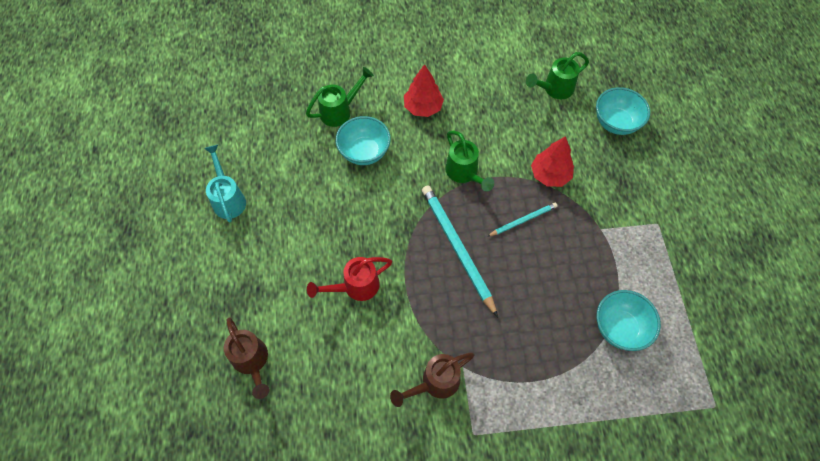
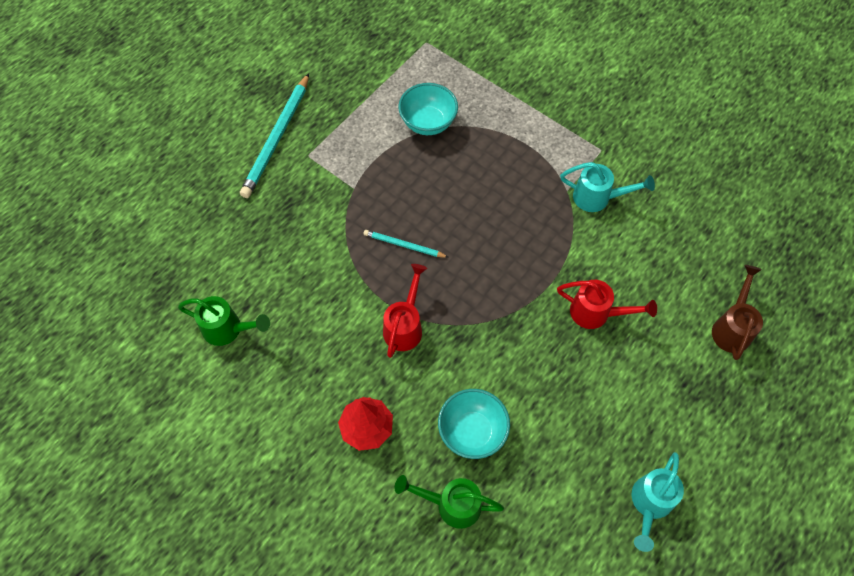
camera: 135 degrees left, 0 degrees up
brown watering can [390,353,475,407] -> turquoise watering can [560,162,655,212]
turquoise pencil [422,185,498,317] -> turquoise pencil moved to [240,73,309,198]
green watering can [446,131,494,191] -> red watering can [383,264,427,358]
red tree [531,136,574,187] -> none
turquoise bowl [596,87,650,135] -> none

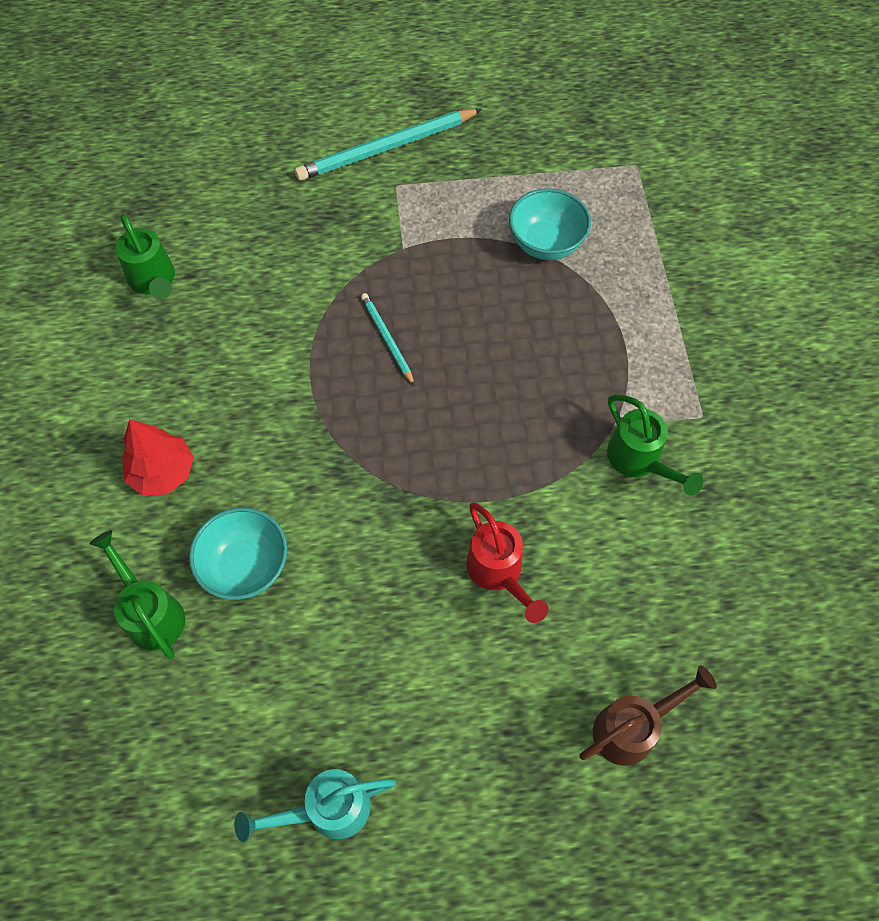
camera: 45 degrees right, 0 degrees up
red watering can [383,264,427,358] -> none
turquoise watering can [560,162,655,212] -> green watering can [607,394,704,496]

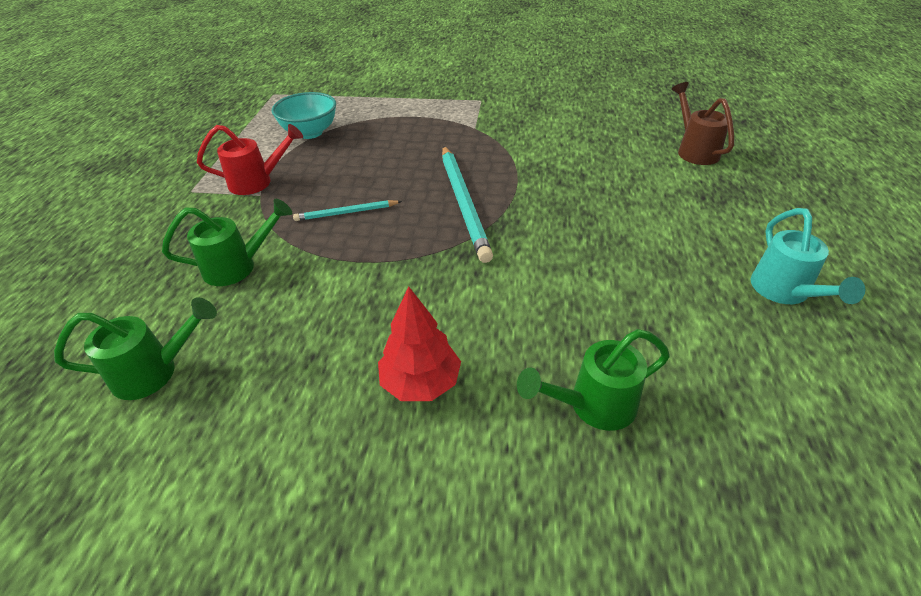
camera: 75 degrees left, 20 degrees down
turquoise bowl [189,508,287,600] -> none
turquoise pencil [295,109,482,181] -> turquoise pencil moved to [442,146,493,263]
red watering can [466,503,549,623] -> red watering can moved to [197,124,303,195]
green watering can [607,394,704,496] -> green watering can moved to [162,199,292,286]

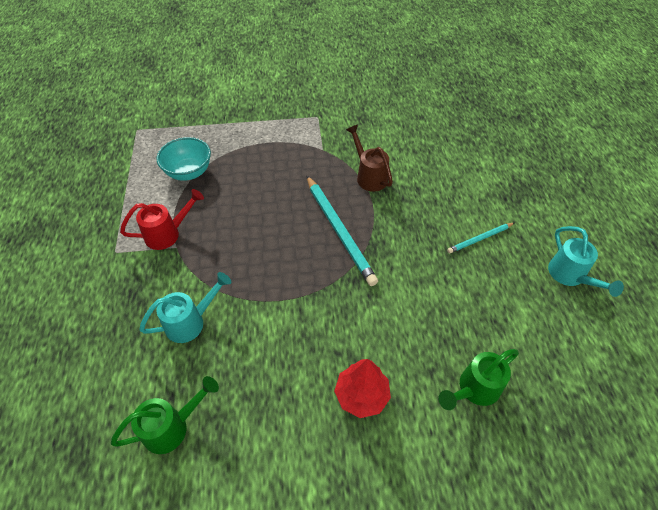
camera: 15 degrees left, 10 degrees up
green watering can [162,199,292,286] -> turquoise watering can [139,272,231,343]
turquoise pencil [293,200,402,221] -> turquoise pencil moved to [447,223,514,253]
brown watering can [671,82,734,165] -> brown watering can moved to [346,124,393,192]

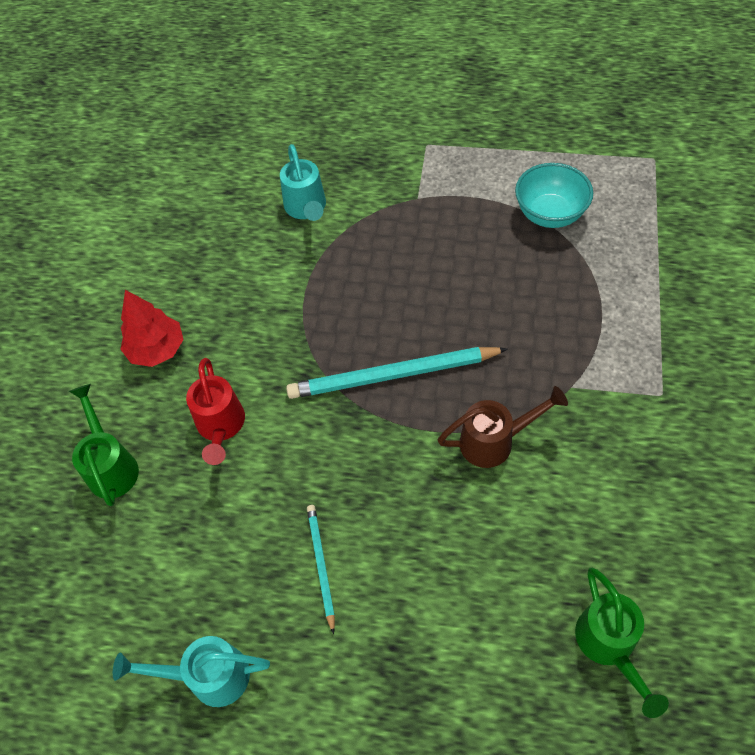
camera: 110 degrees right, 5 degrees up
green watering can [111,376,219,454] -> green watering can moved to [575,567,669,718]
red watering can [120,189,204,250] -> red watering can moved to [186,358,245,465]

